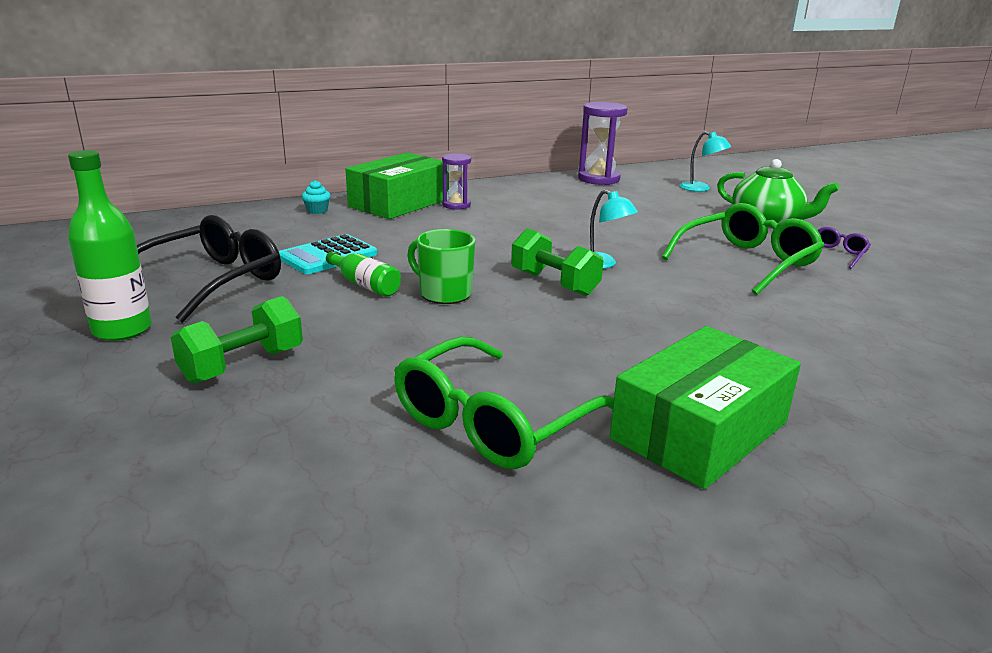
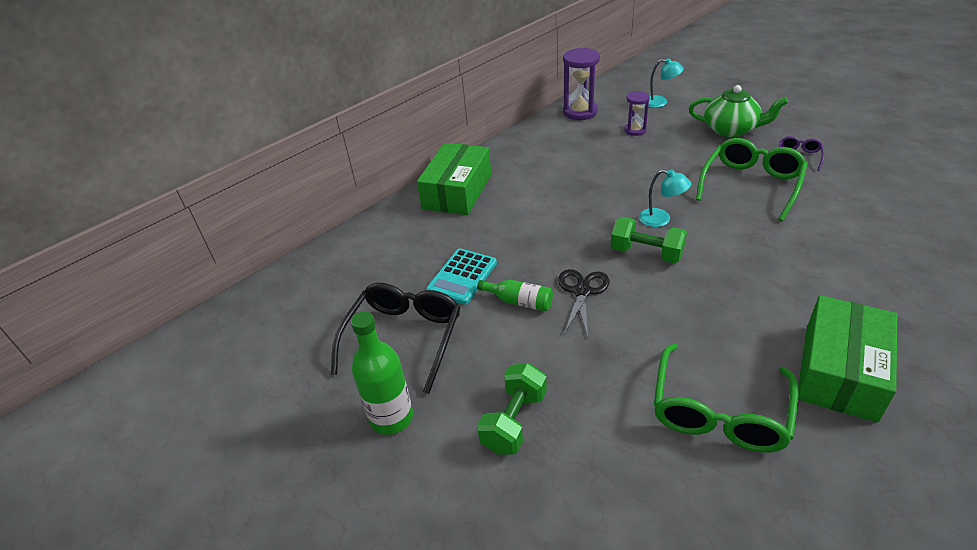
camera: 15 degrees left, 15 degrees up
turquoise cupcake [302,180,331,214] -> none
green mug [407,229,475,304] -> black scissors [558,269,610,337]
purple hourglass [442,153,471,210] -> purple hourglass moved to [624,91,650,136]

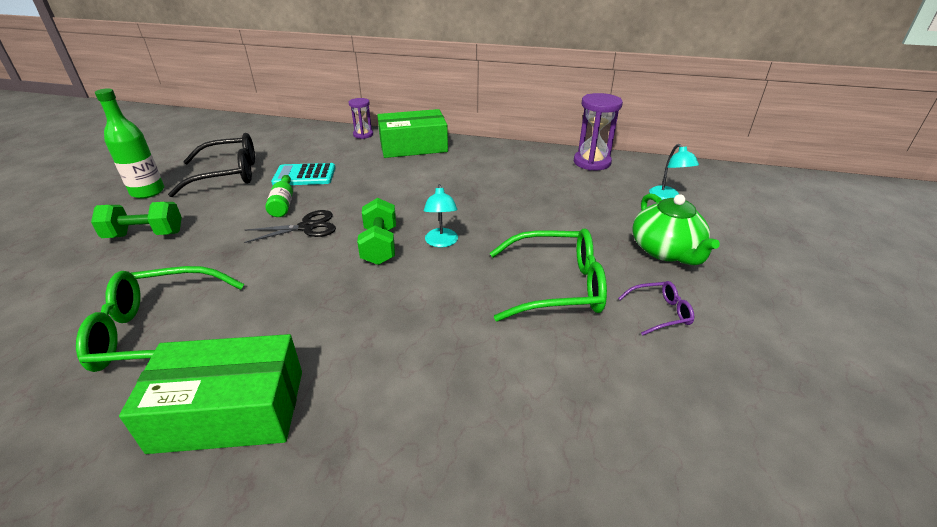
camera: 55 degrees right, 5 degrees down
purple hourglass [624,91,650,136] -> purple hourglass moved to [349,98,373,139]

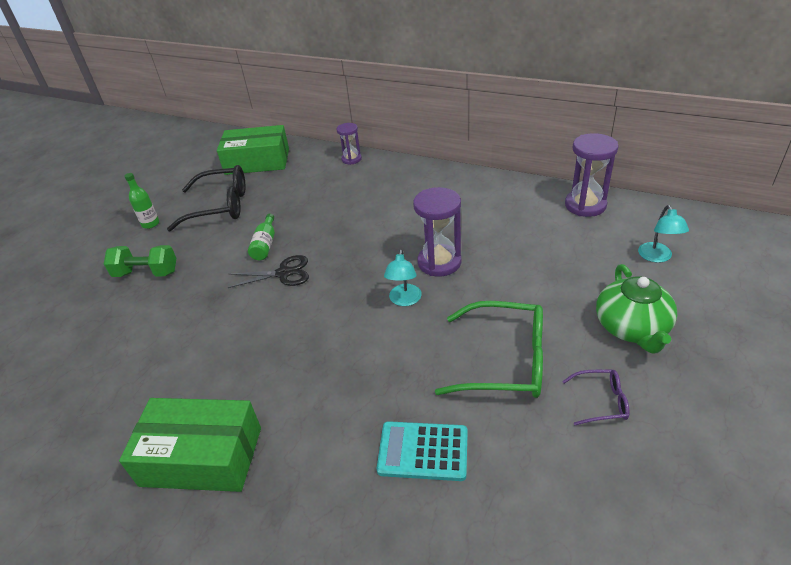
camera: 15 degrees right, 5 degrees up
green glasses [76,266,244,372] -> none
green bottle [95,88,165,199] -> green bottle [124,173,159,229], size x0.62
turquoise calculator [271,163,335,185] -> turquoise calculator moved to [377,421,468,481]
green dumbbell [357,198,396,265] -> none
green box [377,109,448,158] -> green box moved to [217,125,289,175]
none -> purple hourglass [413,187,461,276]

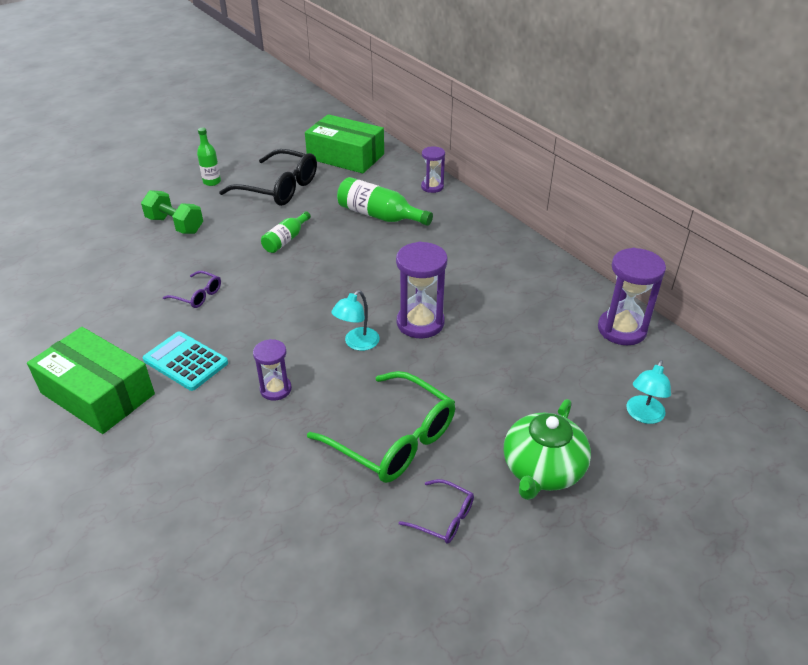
camera: 25 degrees right, 0 degrees up
black scissors [227,255,309,288] -> none
turquoise calculator [377,421,468,481] -> turquoise calculator moved to [143,331,228,391]
none -> purple glasses [163,271,221,308]
none -> purple hourglass [253,339,292,401]
none -> green bottle [337,177,433,226]

